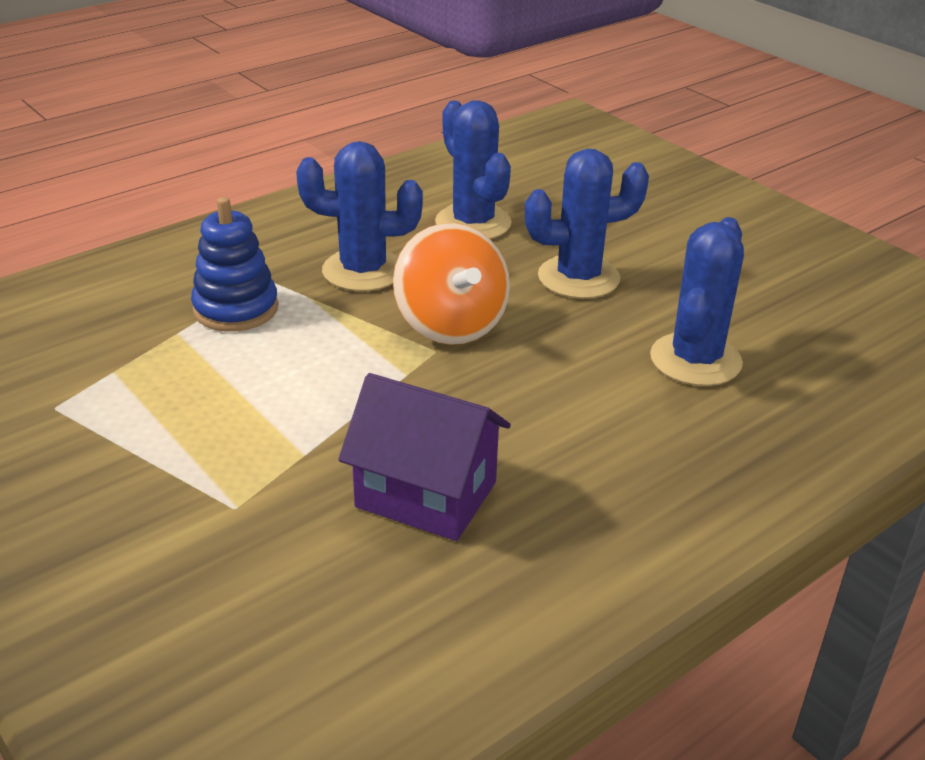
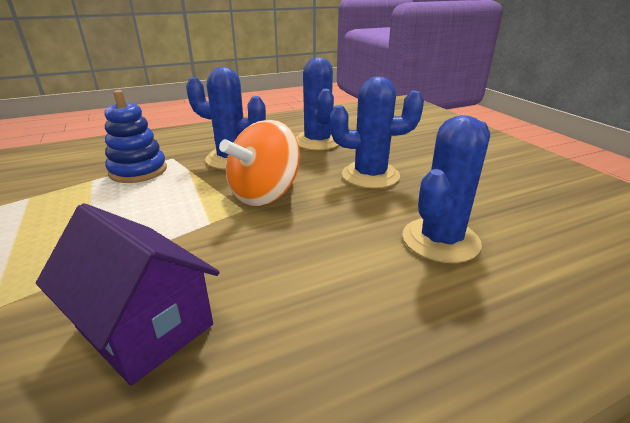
camera: 15 degrees right, 5 degrees down
orange spinning top [393,223,510,345] -> orange spinning top turned 45 degrees clockwise [219,120,300,206]

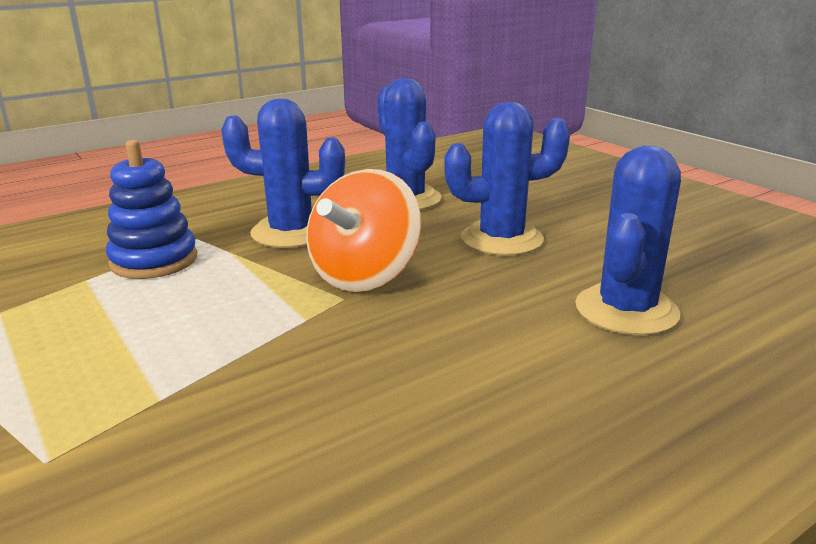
camera: 10 degrees left, 5 degrees down
purple house [36,203,220,386] -> none

